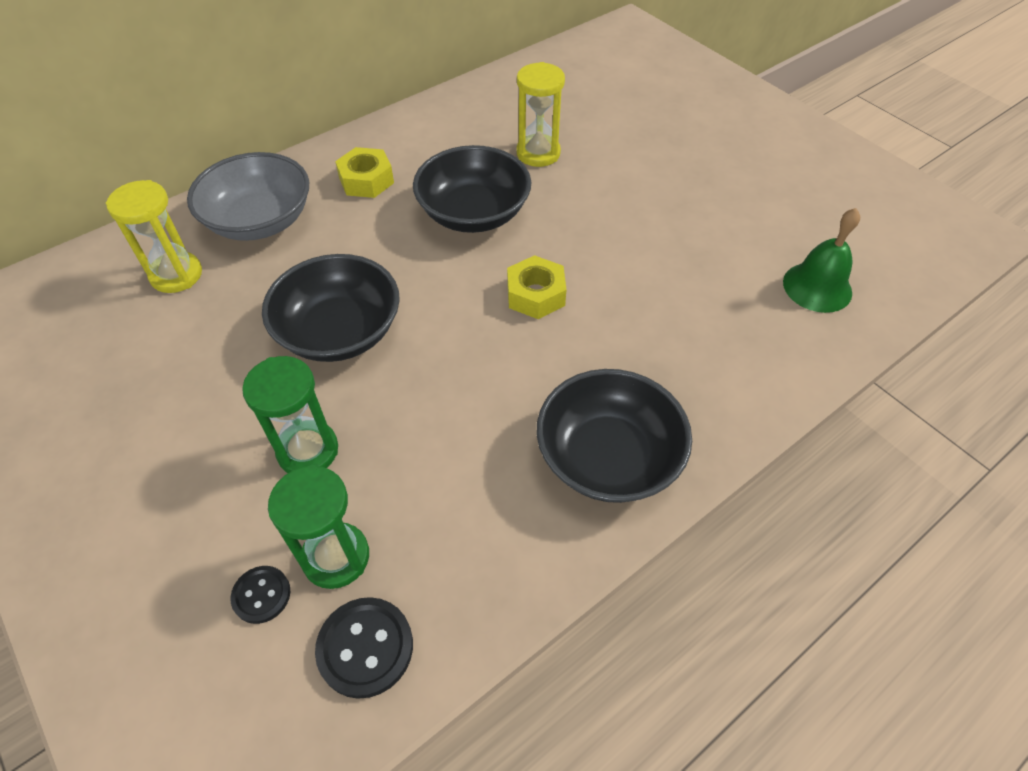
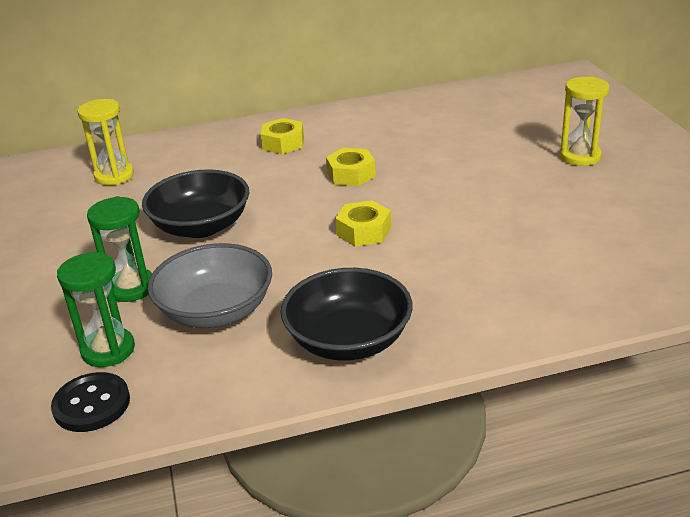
camera: 25 degrees right, 20 degrees down
grey bowl [187,152,309,241] -> grey bowl moved to [148,243,272,328]
black button [231,566,290,624] -> none
black bowl [413,145,531,233] -> yellow nut [326,148,376,186]
yellow hourglass [516,62,565,167] -> yellow hourglass moved to [559,76,609,166]
green bell [783,208,860,313] -> none

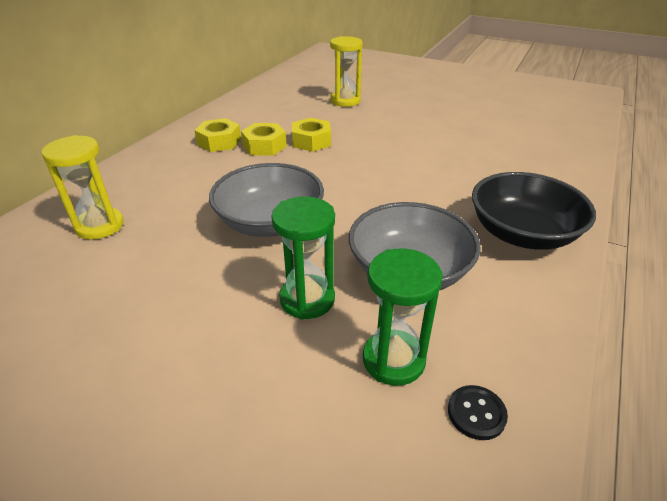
camera: 50 degrees left, 5 degrees up
black button [51,372,130,432] -> black button [448,385,508,440], size x0.62
black bowl [142,169,249,238] -> grey bowl [209,163,324,237]
yellow nut [335,200,391,246] -> yellow nut moved to [241,123,287,156]
yellow hourglass [559,76,609,166] -> yellow hourglass moved to [330,36,362,107]

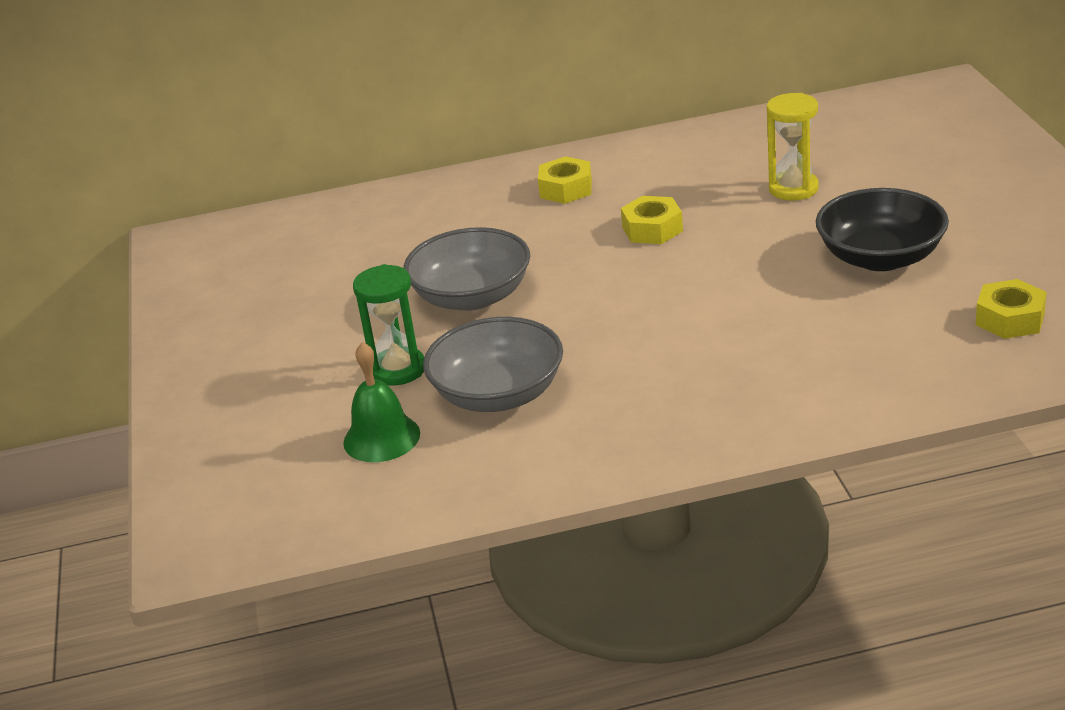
camera: 55 degrees right, 5 degrees down
yellow hourglass [41,135,123,240] -> none
yellow nut [241,123,287,156] -> yellow nut moved to [976,279,1047,339]
green hourglass [363,248,443,386] -> green bell [343,342,420,462]
black button [448,385,508,440] -> none
black bowl [472,172,596,250] -> black bowl moved to [816,188,949,271]

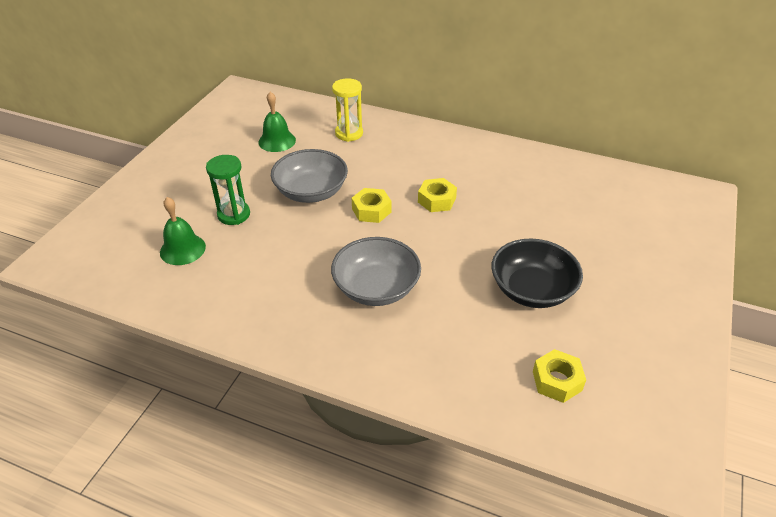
camera: 30 degrees right, 10 degrees up
grey bowl [423,317,563,412] -> grey bowl moved to [331,237,421,306]
yellow nut [538,156,592,204] -> yellow nut moved to [352,188,391,223]
yellow hourglass [767,93,819,201] -> yellow hourglass moved to [332,78,363,142]
none -> green bell [258,92,296,152]

